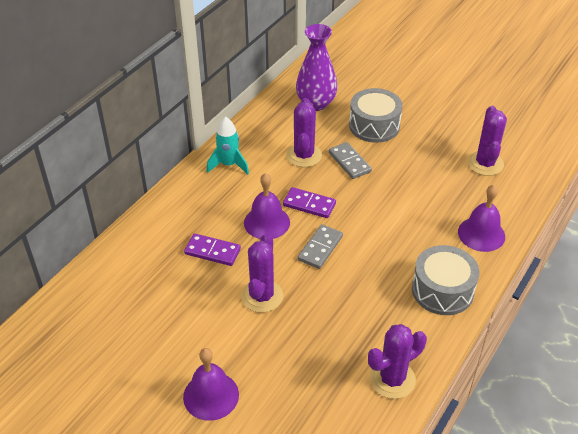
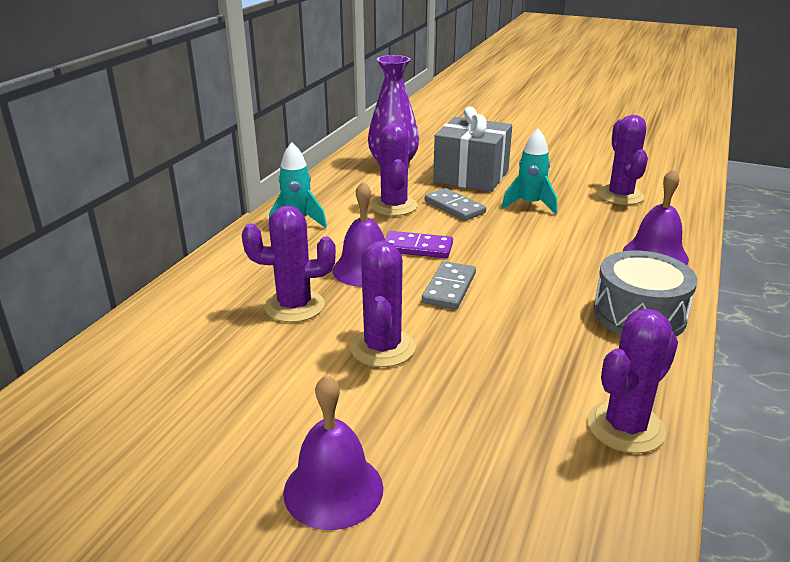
camera: 10 degrees left, 15 degrees down
purple domino [184,233,241,266] -> purple cactus [242,206,336,322]
grey drum [349,88,403,143] -> grey gift [433,106,512,192]
none -> turquoise rocket [502,128,557,214]

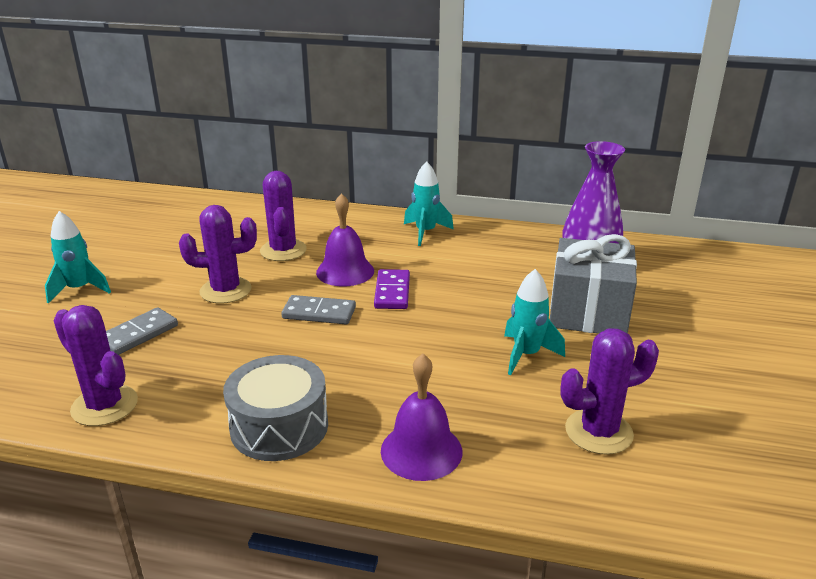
camera: 80 degrees right, 0 degrees up
purple bell [283,374,383,530] -> turquoise rocket [45,211,111,304]
purple cactus [371,123,418,216] -> none
grey domino [425,188,486,221] -> grey domino moved to [106,307,178,355]

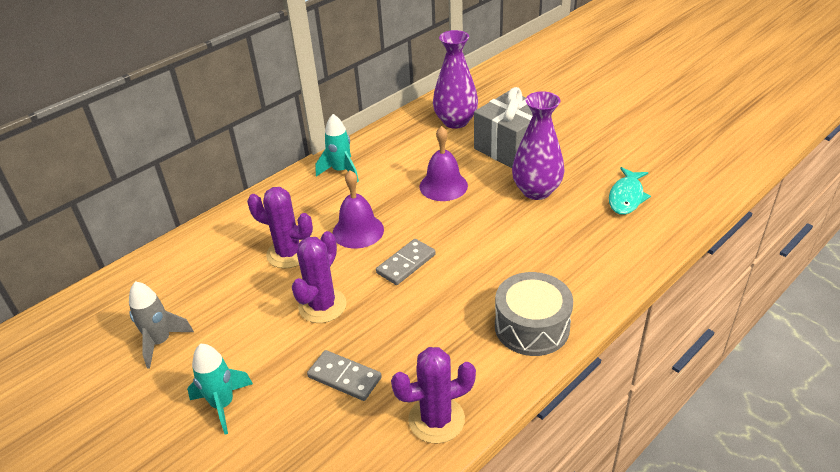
camera: 55 degrees left, 10 degrees up
grey domino [106,307,178,355] -> grey domino turned 45 degrees counterclockwise [307,350,382,401]
purple domino [374,269,410,309] -> none
purple bell [381,354,462,481] -> purple bell moved to [419,126,468,201]
turquoise rocket [504,269,565,375] -> purple vase [512,91,564,200]
purple cactus [560,328,659,455] -> turquoise fish [609,167,651,215]
none -> grey rocket [129,281,194,369]

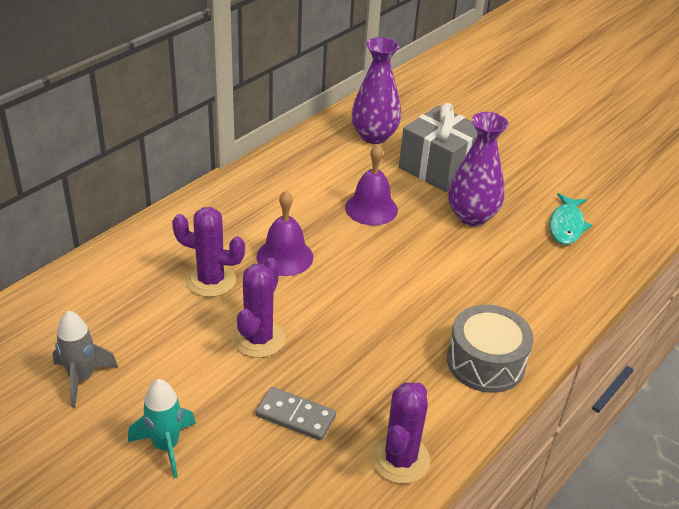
camera: 10 degrees left, 0 degrees up
turquoise rocket [316,114,359,182] -> none
grey domino [376,239,436,285] -> none
purple cactus [391,347,476,444] -> purple cactus turned 45 degrees counterclockwise [371,382,430,484]

